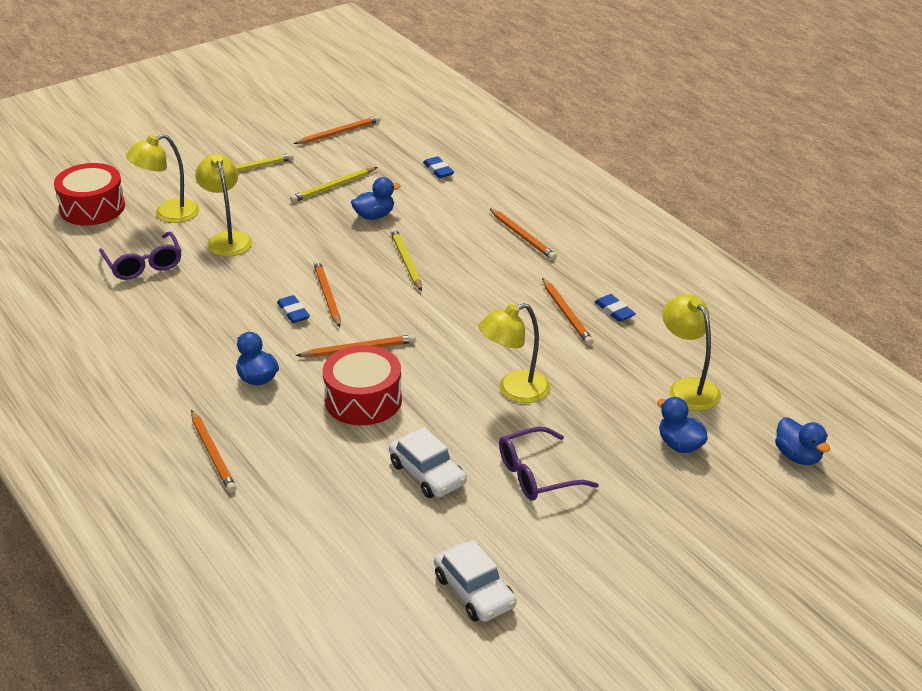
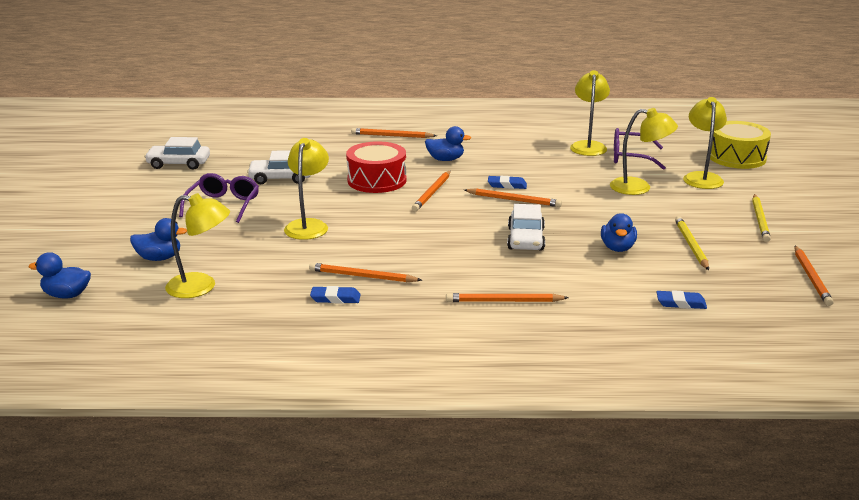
camera: 125 degrees right, 10 degrees down
red drum [54,163,125,225] -> yellow drum [710,121,771,169]
yellow pencil [390,228,422,291] -> white car [507,204,545,251]
none -> yellow lamp [570,70,610,156]

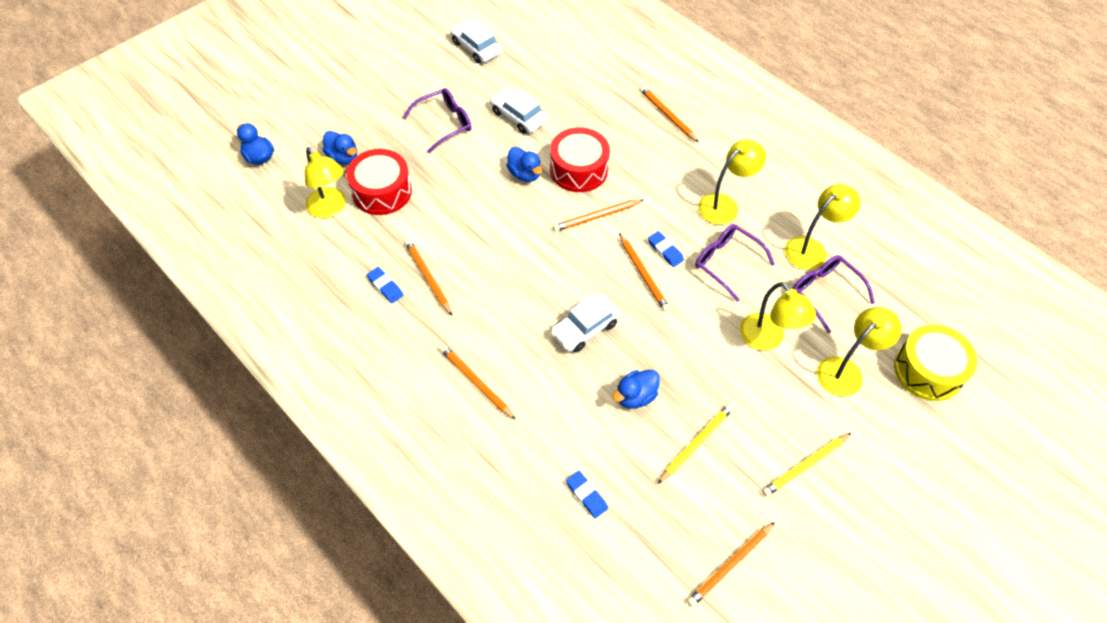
camera: 45 degrees right, 30 degrees up
yellow lamp [284,138,329,240] -> yellow lamp moved to [698,140,766,224]
blue duck [425,126,471,161] -> blue duck moved to [506,147,542,182]
none -> red drum [346,149,412,215]
none -> purple glasses [695,224,775,302]

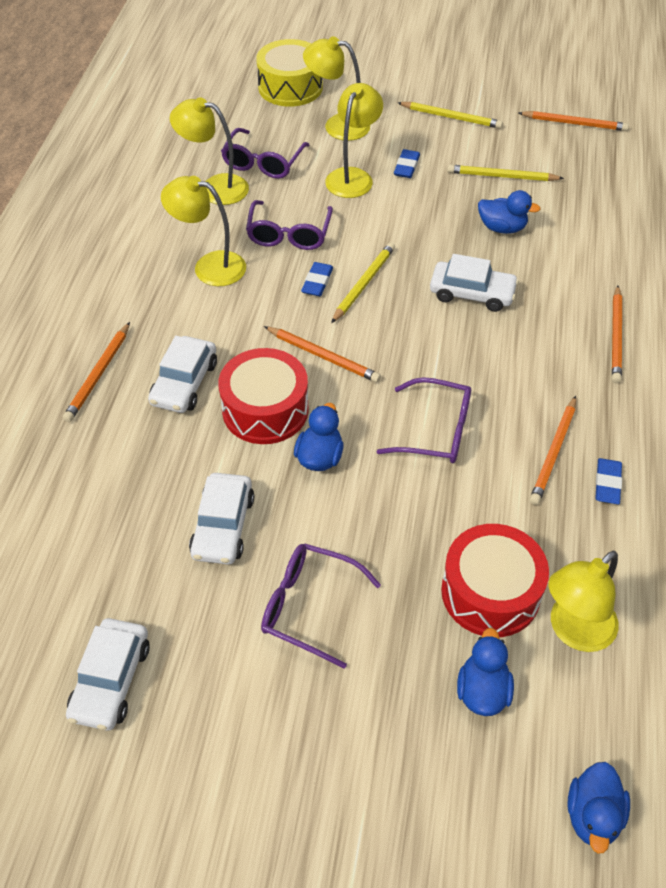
camera: 125 degrees left, 5 degrees down
yellow lamp [305,147,346,218] -> yellow lamp turned 150 degrees counterclockwise [548,551,618,652]
blue eraser [566,471,608,519] -> blue eraser moved to [394,149,420,178]
orange pencil [619,233,670,312] -> yellow pencil [331,242,395,323]
none -> white car [148,336,217,413]
none -> purple glasses [376,377,471,463]

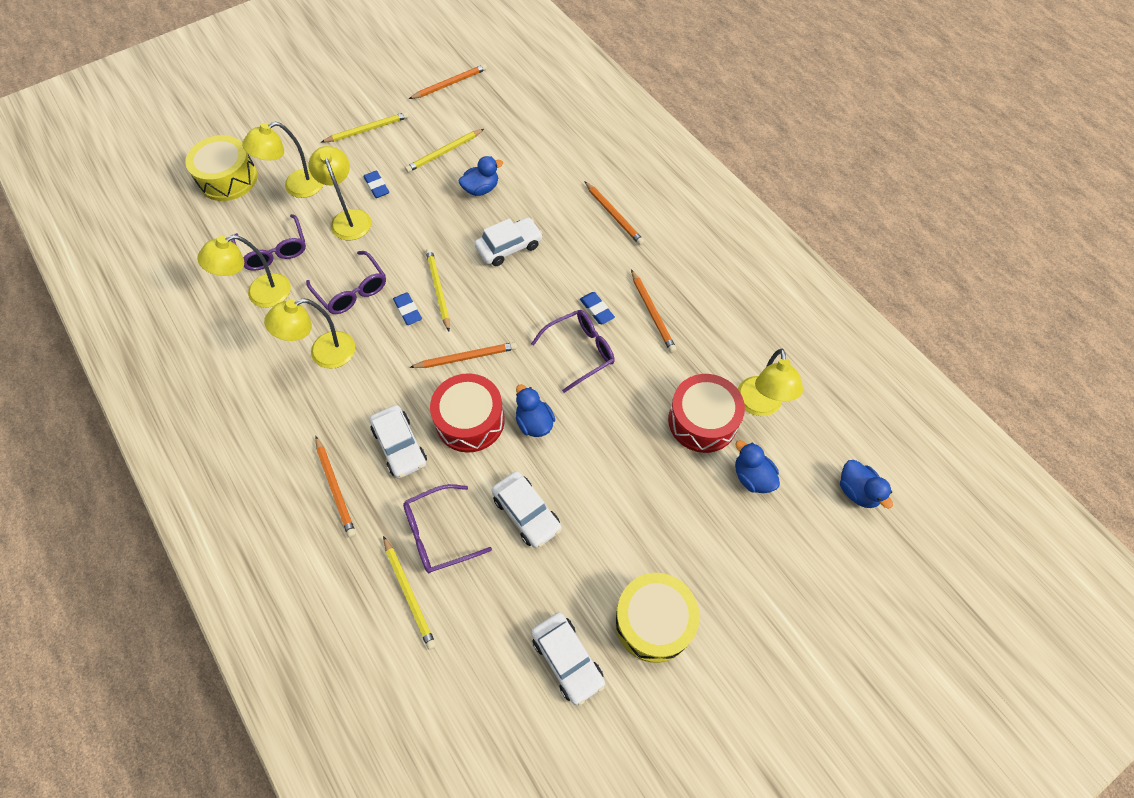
camera: 45 degrees left, 10 degrees up
purple glasses [261,543,381,669] -> purple glasses moved to [403,484,492,573]
blue eraser [595,458,622,504] -> blue eraser moved to [580,292,615,324]
none -> yellow pencil [383,536,436,650]
none -> yellow drum [615,573,700,663]

